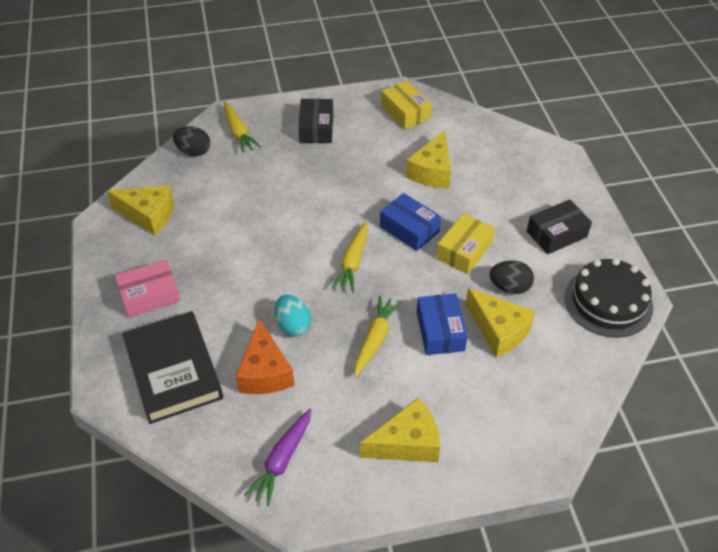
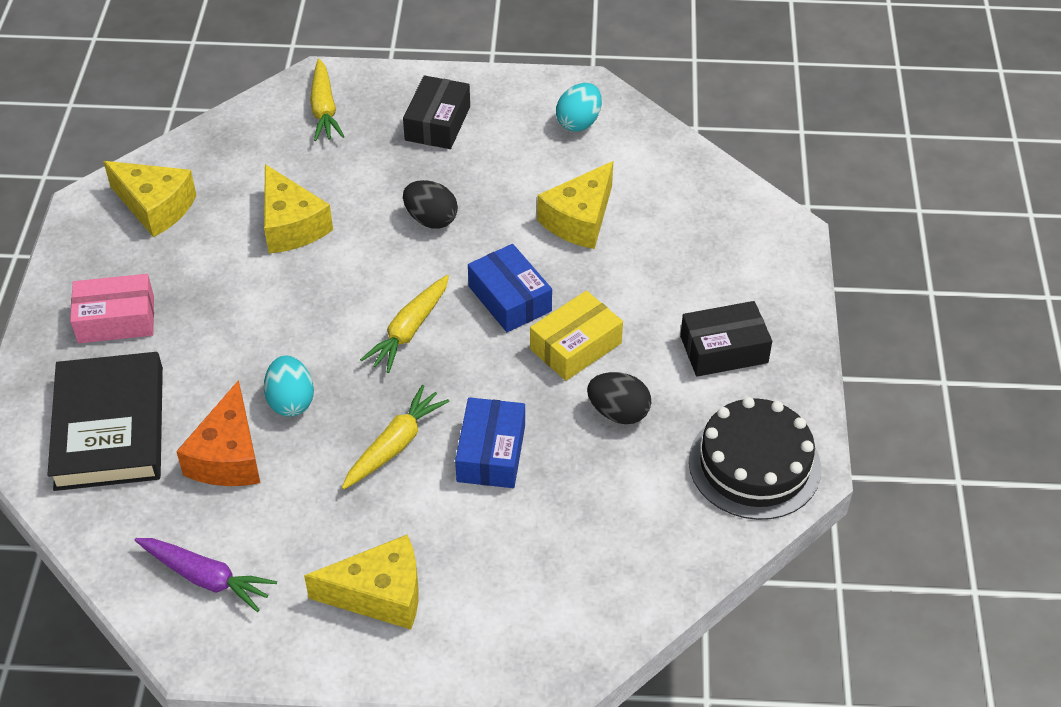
camera: 15 degrees right, 0 degrees up
black egg [173,126,210,156] -> black egg moved to [403,180,458,228]
purple carrot [244,409,311,506] -> purple carrot turned 105 degrees counterclockwise [135,538,277,612]
yellow box [381,81,432,129] -> turquoise egg [556,83,602,132]
yellow cheese [466,288,535,357] -> yellow cheese moved to [264,164,333,253]

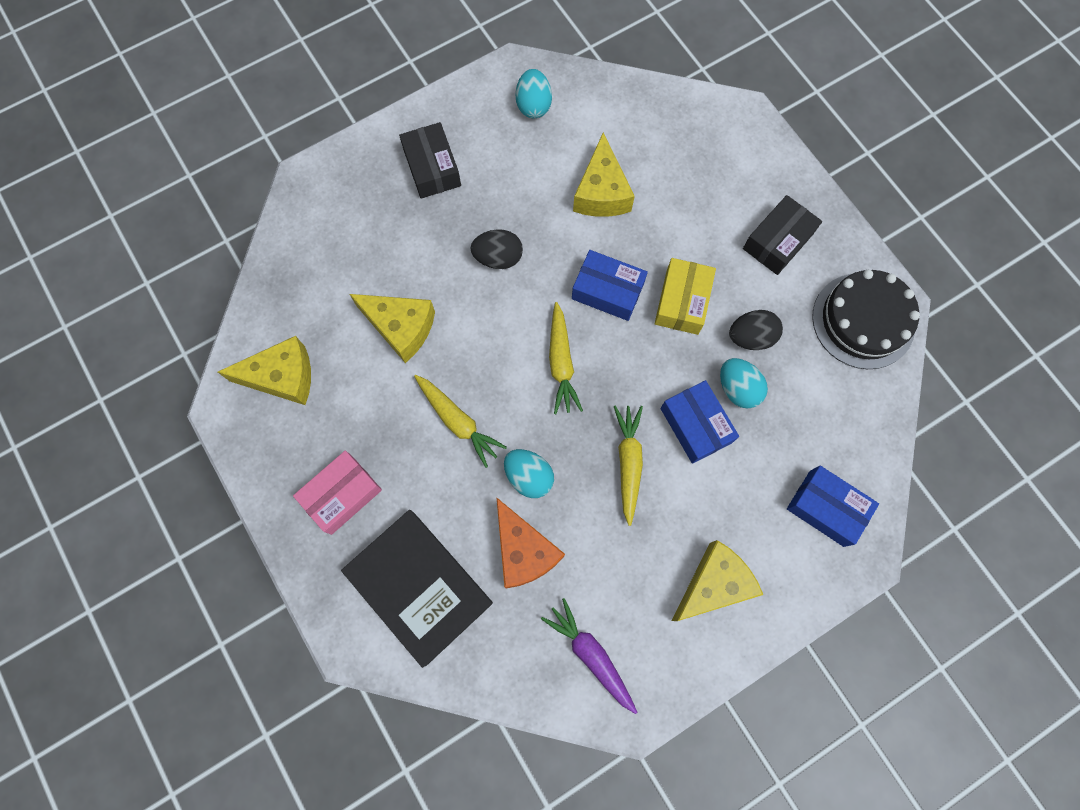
camera: 35 degrees left, 25 degrees up
purple carrot [135,538,277,612] -> purple carrot turned 120 degrees counterclockwise [541,598,637,714]
yellow carrot [310,59,345,141] -> yellow carrot moved to [414,375,507,468]
none -> turquoise egg [720,358,768,409]
none -> blue box [787,466,879,547]

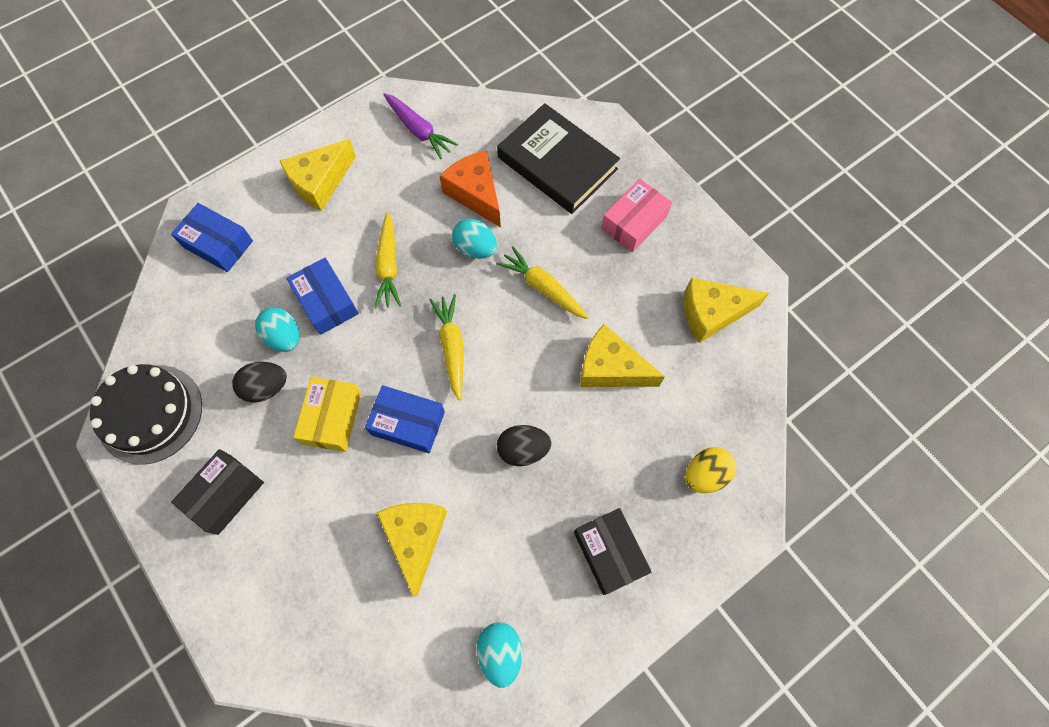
camera: 175 degrees right, 5 degrees down
none -> yellow egg [685,447,736,493]

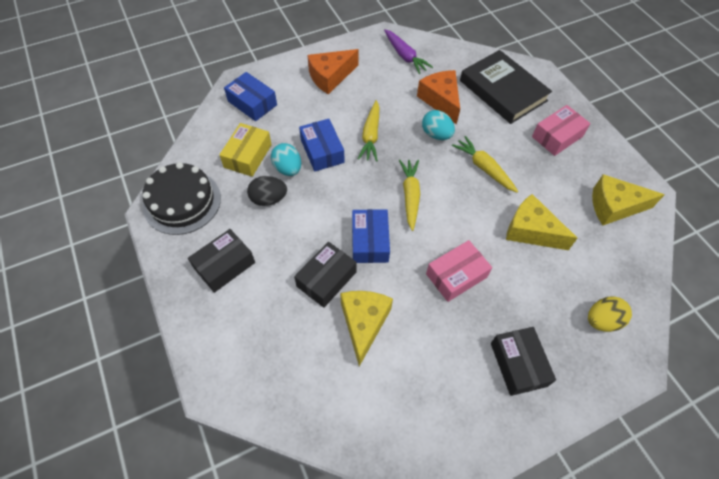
camera: 10 degrees right, 10 degrees down
yellow cheese [280,139,356,211] -> orange cheese [307,49,359,95]
yellow box [293,377,361,452] -> yellow box moved to [219,123,272,177]
blue box [365,385,445,453] -> blue box turned 60 degrees clockwise [352,209,390,263]
turquoise egg [477,622,522,688] -> none
black egg [497,425,551,466] -> pink box [426,240,492,302]
none -> black box [294,242,357,308]

